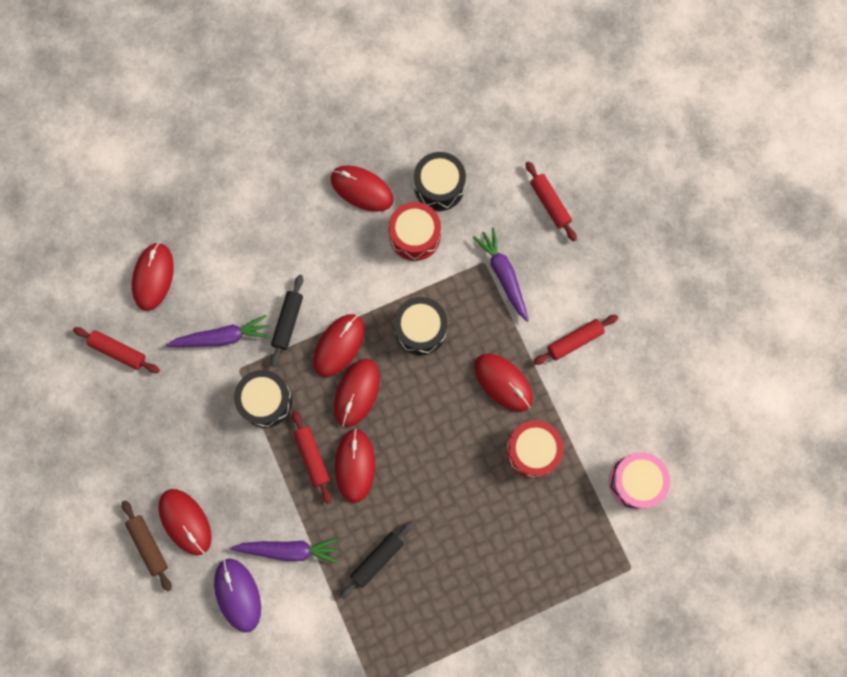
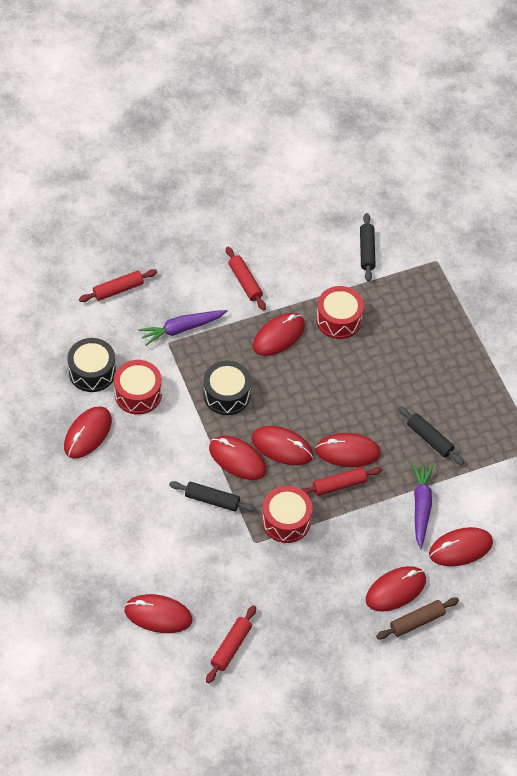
camera: 90 degrees left, 20 degrees down
purple carrot [166,315,270,347] -> none
purple mouse [214,558,261,632] -> red mouse [429,527,493,566]
black drum [234,370,293,428] -> red drum [262,486,313,543]
pink drum [609,452,670,509] -> black rolling pin [360,213,376,282]

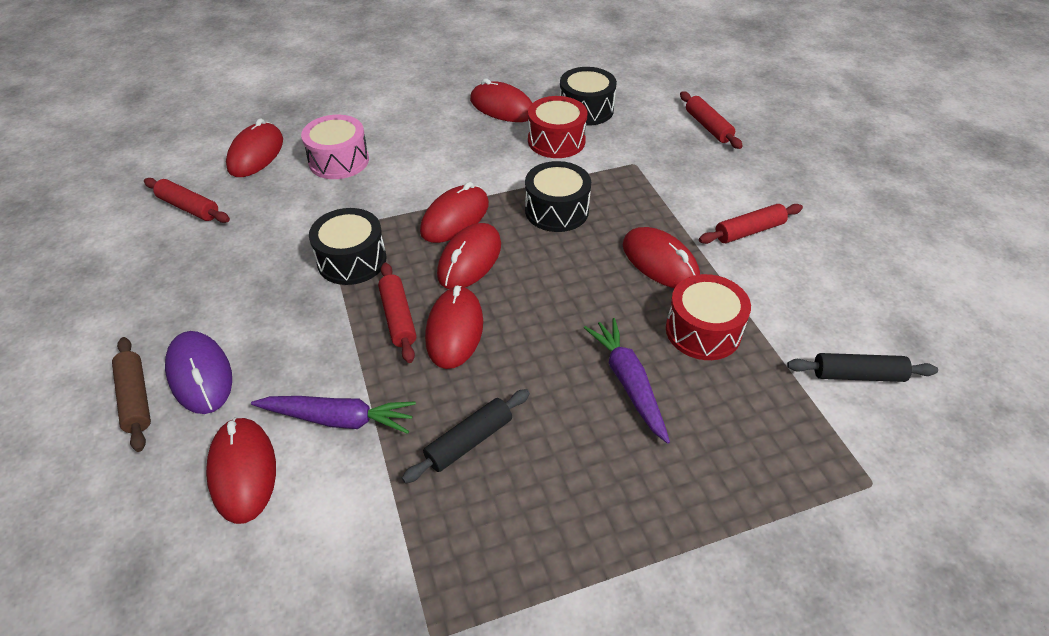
camera: 95 degrees right, 10 degrees down
purple carrot [139,310,227,346] -> purple carrot moved to [584,318,670,444]
black rolling pin [169,481,256,512] -> none
red drum [262,486,313,543] -> black drum [309,208,386,285]
red mouse [366,566,426,612] -> purple mouse [165,331,232,414]
none -> pink drum [301,115,369,179]

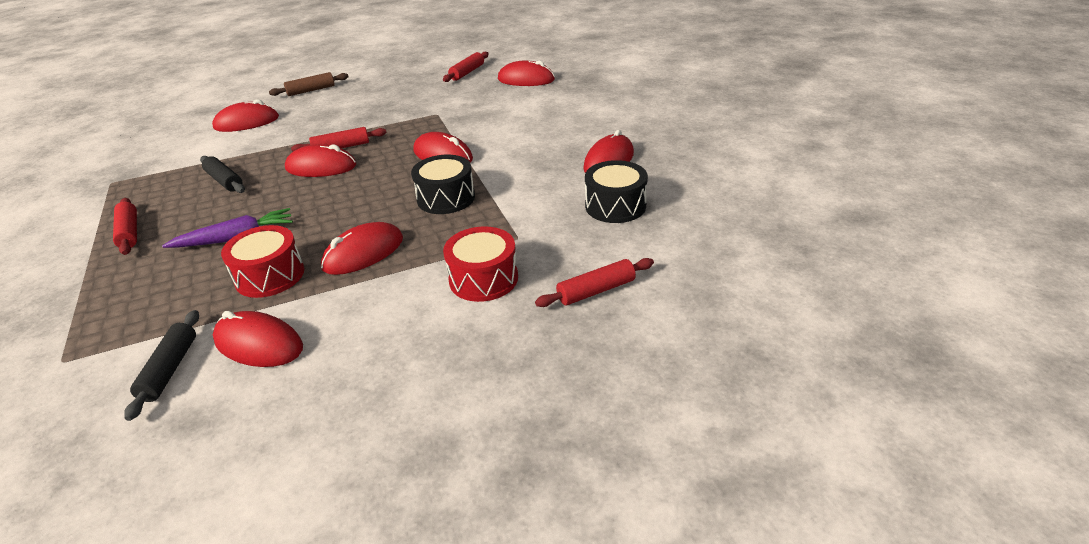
camera: 90 degrees right, 10 degrees down
purple mouse [165,331,232,414] -> none
purple carrot [251,396,416,434] -> none
pink drum [301,115,369,179] -> none
black drum [309,208,386,285] -> none
red mouse [437,223,501,289] -> red mouse moved to [213,311,303,367]
red drum [528,96,587,158] -> red drum moved to [443,226,518,302]
red rolling pin [699,204,803,244] -> red rolling pin moved to [113,198,137,255]

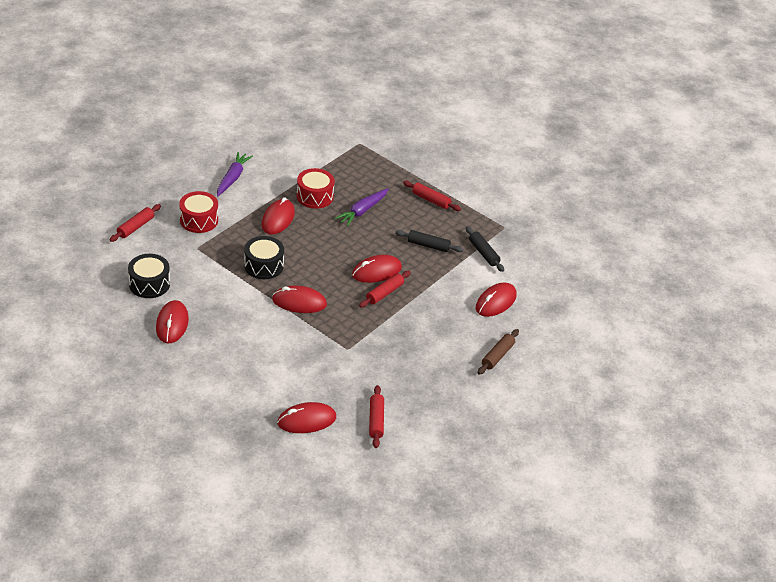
camera: 145 degrees right, 5 degrees up
black rolling pin [124,310,199,421] -> black rolling pin moved to [466,226,504,272]
red mouse [213,311,303,367] -> none
none -> purple carrot [217,152,253,196]

